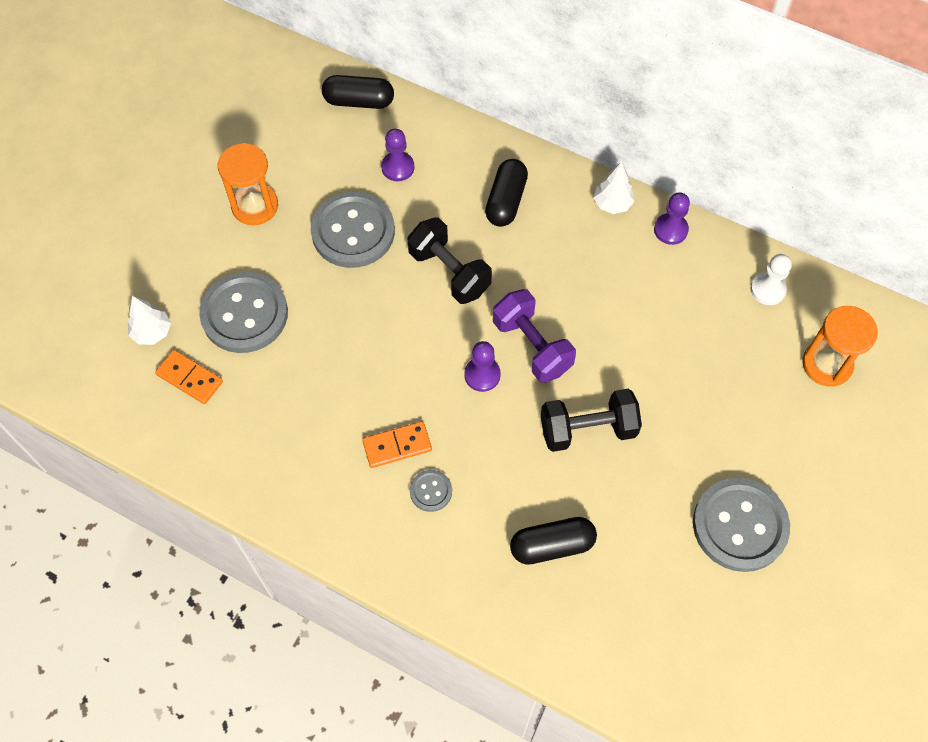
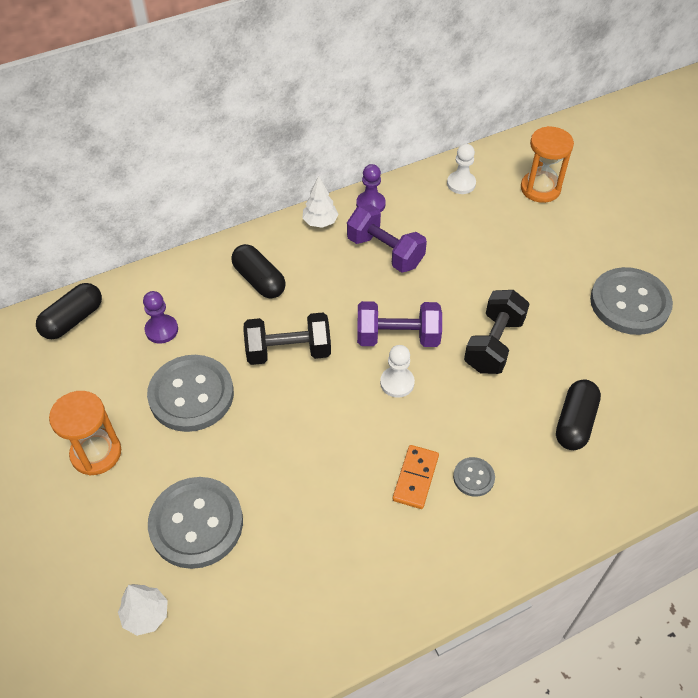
camera: 55 degrees left, 10 degrees down
orange domino [155,350,223,404] -> none
purple pawn [464,341,501,392] -> white pawn [380,345,415,398]
none -> purple dumbbell [347,204,427,272]

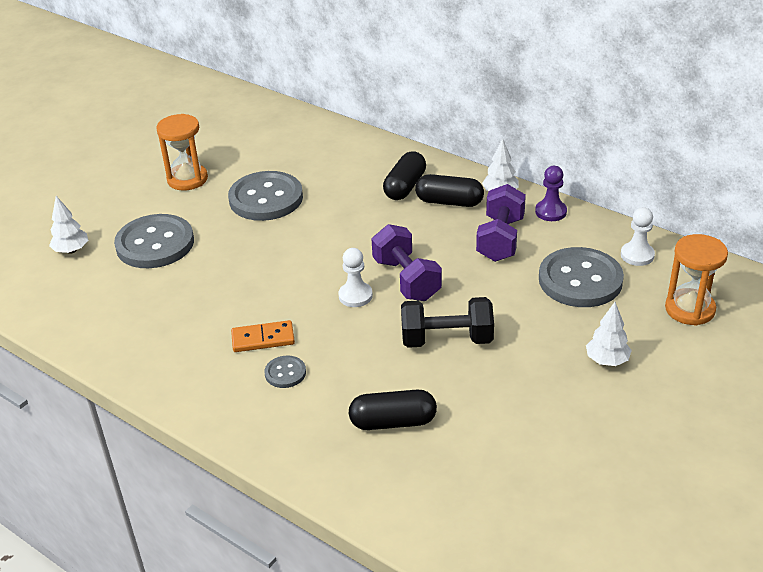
camera: 65 degrees right, 15 degrees down
black capsule [36,283,102,339] -> black capsule moved to [415,174,484,207]
purple pawn [143,291,178,343] -> none
black dumbbell [244,312,331,365] -> none
grey button [590,267,673,335] -> grey button moved to [539,247,624,307]
none -> white tree [586,302,632,366]

